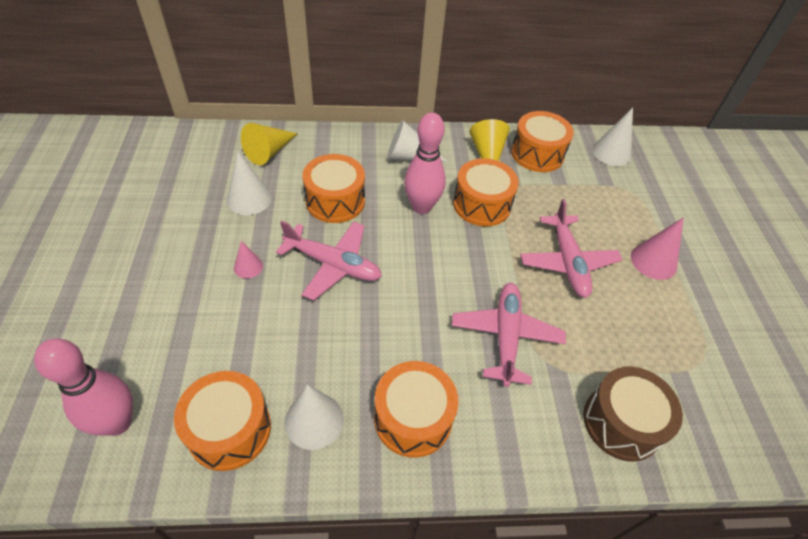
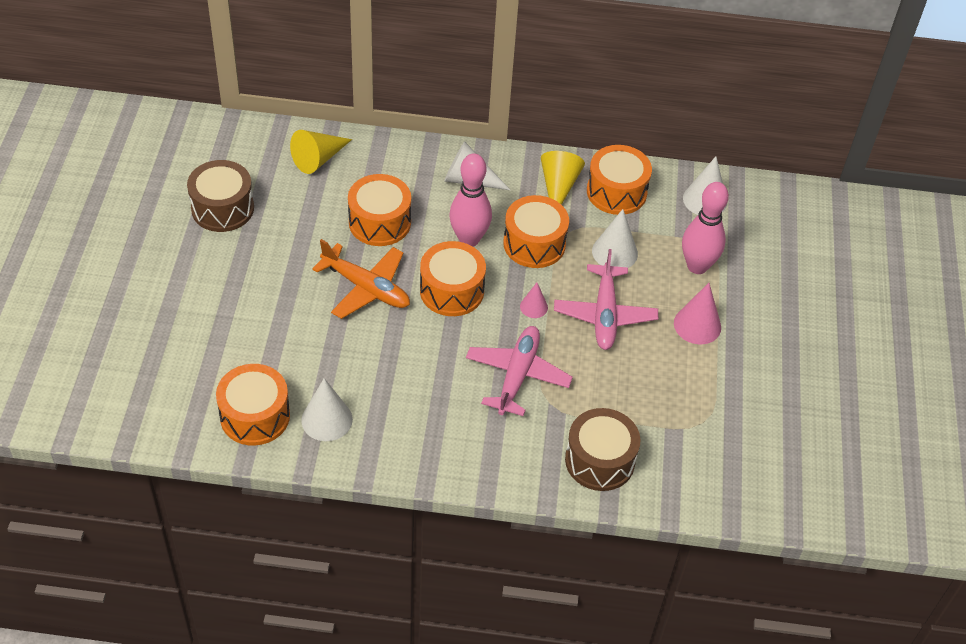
camera: 10 degrees right, 0 degrees up
pink bowling pin [34,339,133,436] -> pink bowling pin moved to [682,182,729,274]
white cone [227,151,272,215] -> white cone moved to [592,209,638,268]
pink cone [234,241,263,278] -> pink cone moved to [520,283,548,318]
pink plane [276,221,382,301] -> orange plane [312,239,410,319]
orange drum [374,361,458,458] -> orange drum moved to [420,241,486,316]
none -> brown drum [187,160,254,232]

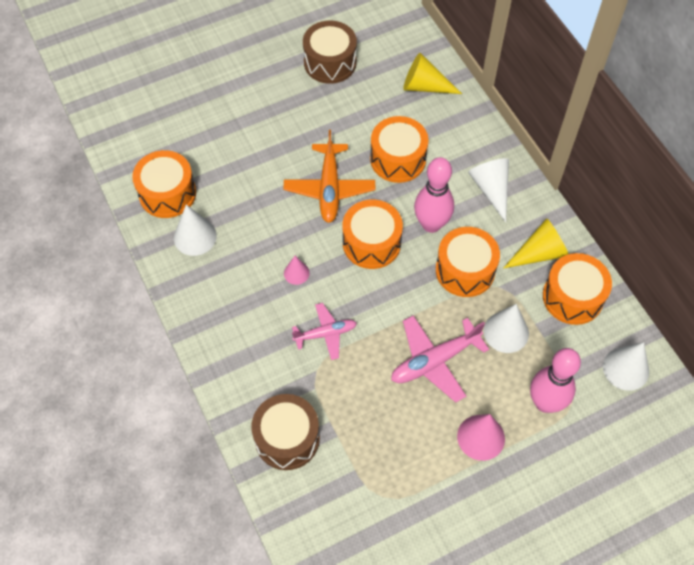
camera: 60 degrees right, 10 degrees up
pink plane [466,326,573,416] -> pink plane [292,303,357,360], size x0.64
pink cone [520,283,548,318] -> pink cone moved to [284,256,310,285]

